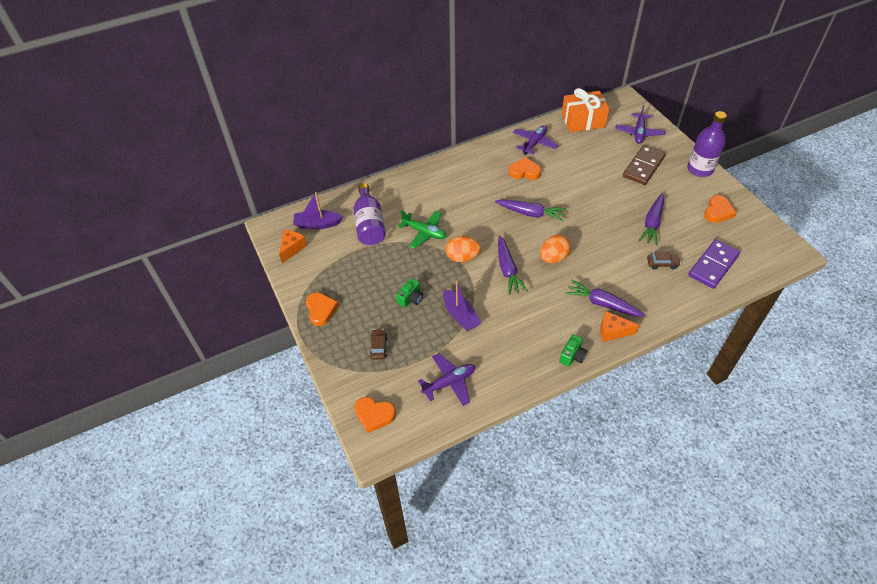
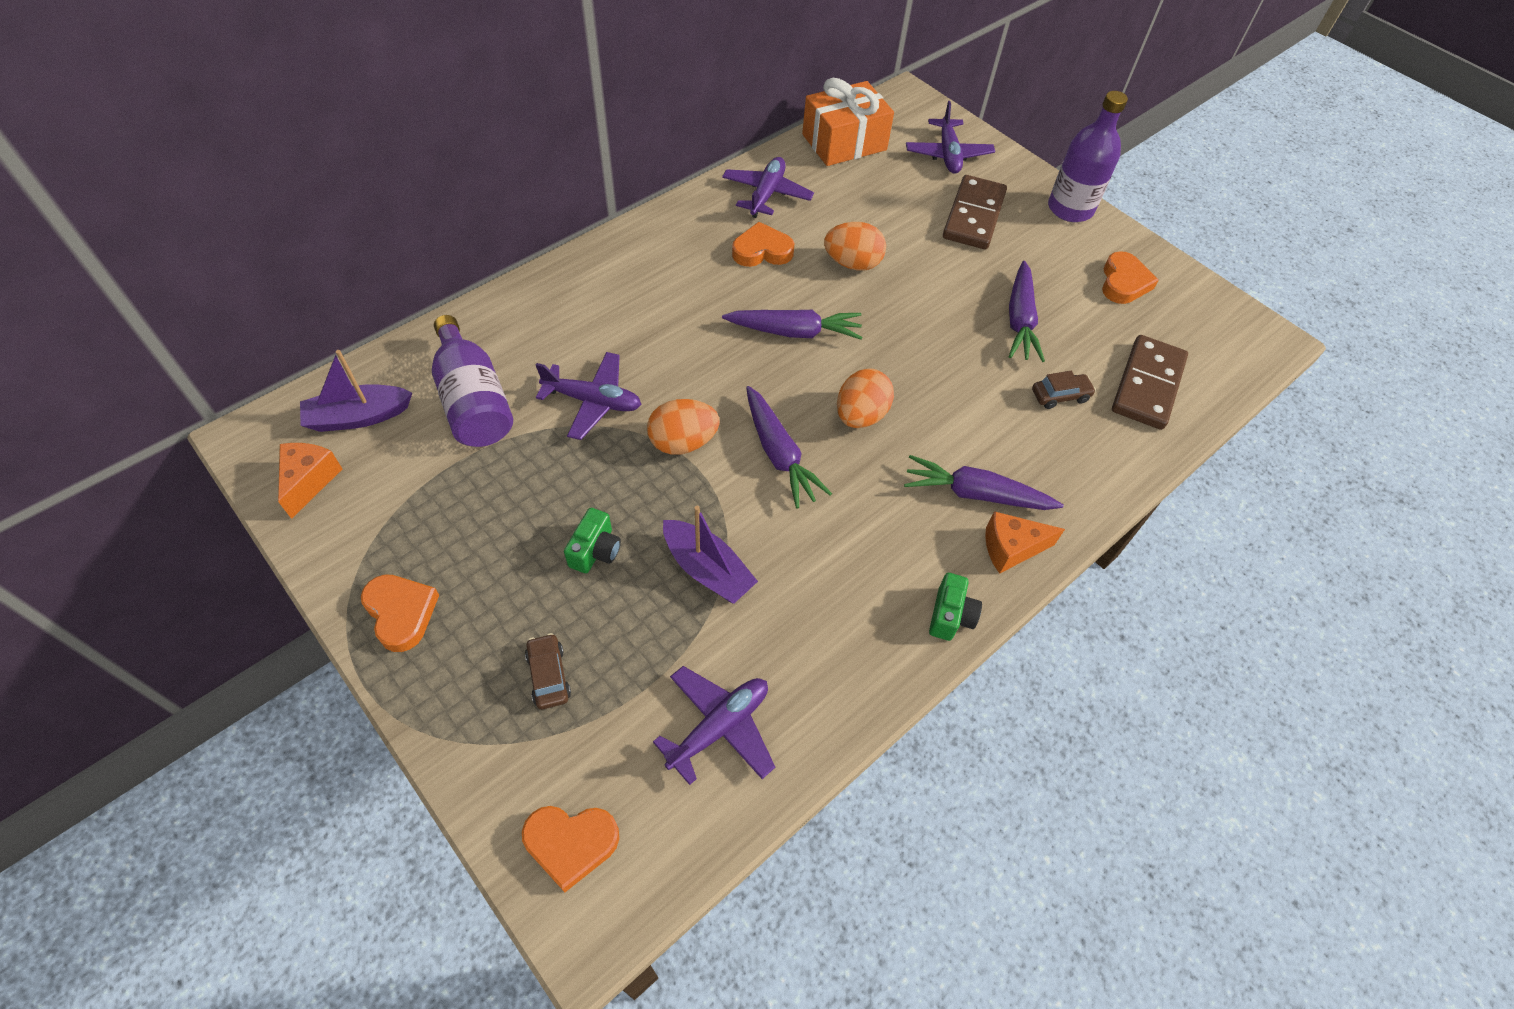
camera: 20 degrees left, 5 degrees up
green plane [398,210,446,249] -> purple plane [536,352,641,440]
purple domino [688,239,740,289] -> brown domino [1112,335,1188,430]
none -> orange egg [824,222,886,271]

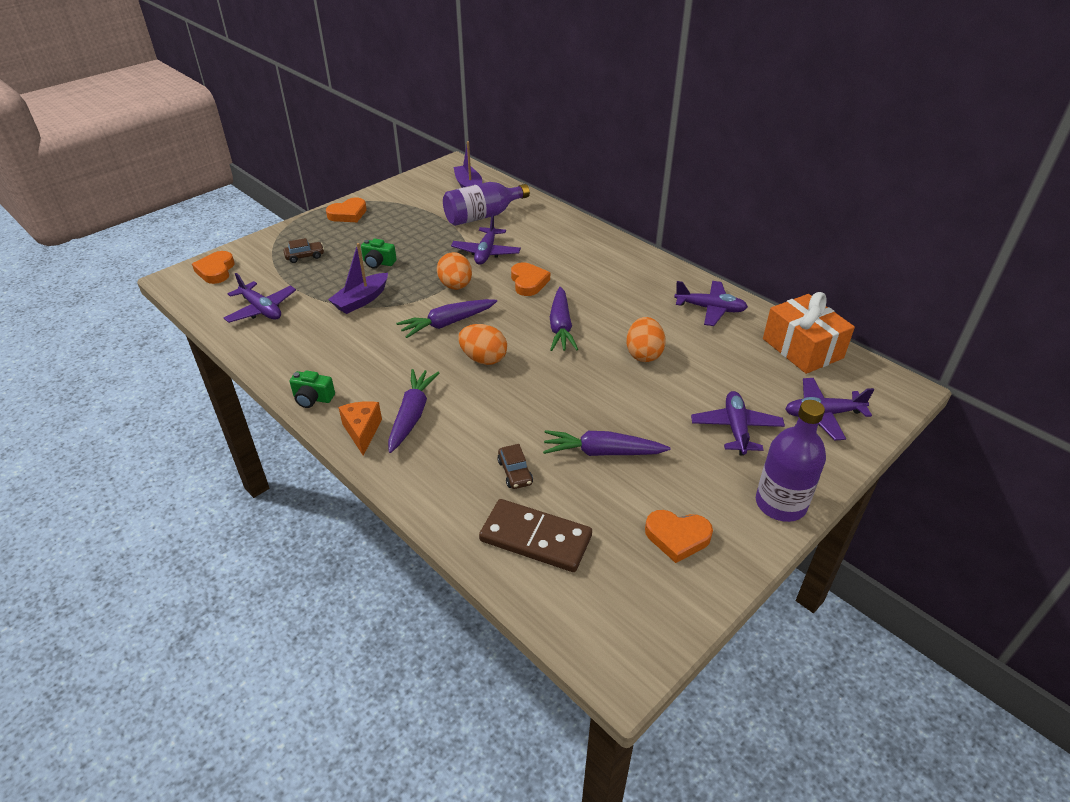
camera: 90 degrees right, 15 degrees down
orange cheese [278,443,342,519] -> none
orange heart [732,222,794,267] -> orange heart moved to [511,262,550,296]
brown domino [943,175,1007,249] -> purple plane [691,391,785,456]

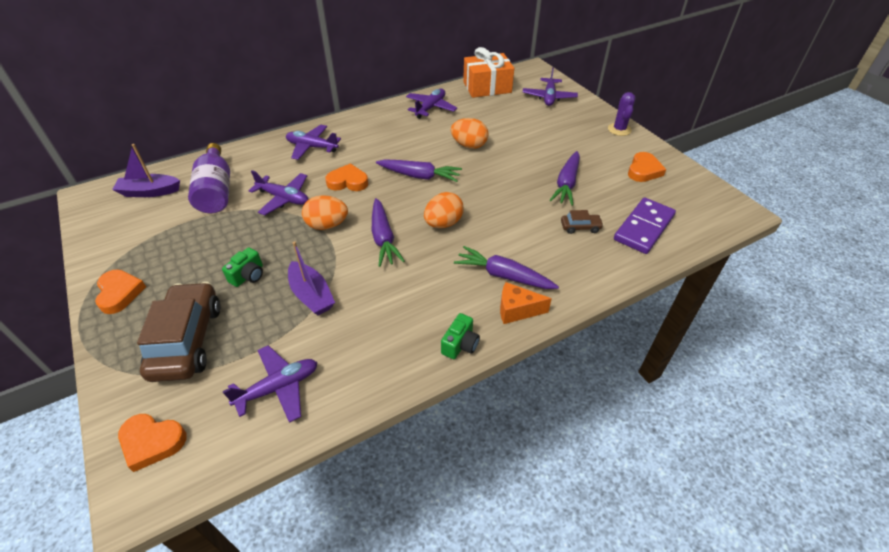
camera: 75 degrees left, 5 degrees up
brown car [283,238,324,263] -> brown car [137,282,221,382], size x2.28
brown domino [479,499,592,572] -> purple domino [614,198,676,254]
purple plane [691,391,785,456] -> purple plane moved to [286,125,341,160]
purple bottle [756,400,826,522] -> purple cactus [608,92,636,136]

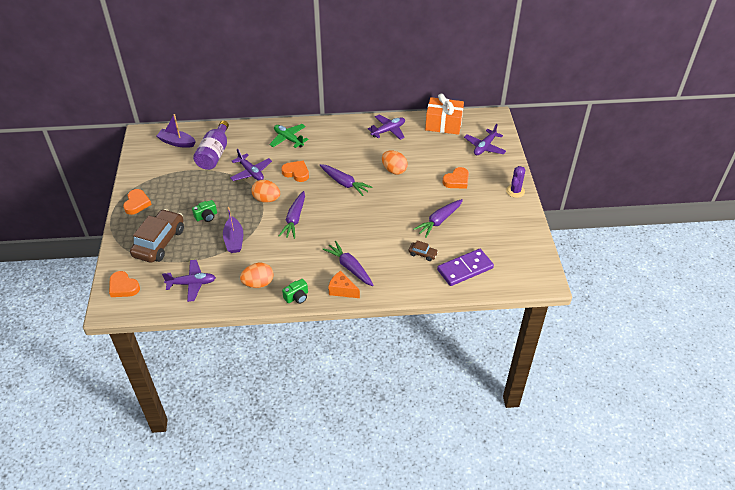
camera: 25 degrees right, 0 degrees up
purple plane [286,125,341,160] -> green plane [269,124,309,148]
orange egg [424,192,464,228] -> orange egg moved to [240,263,274,288]
orange heart [628,152,666,182] -> orange heart moved to [442,167,469,189]

